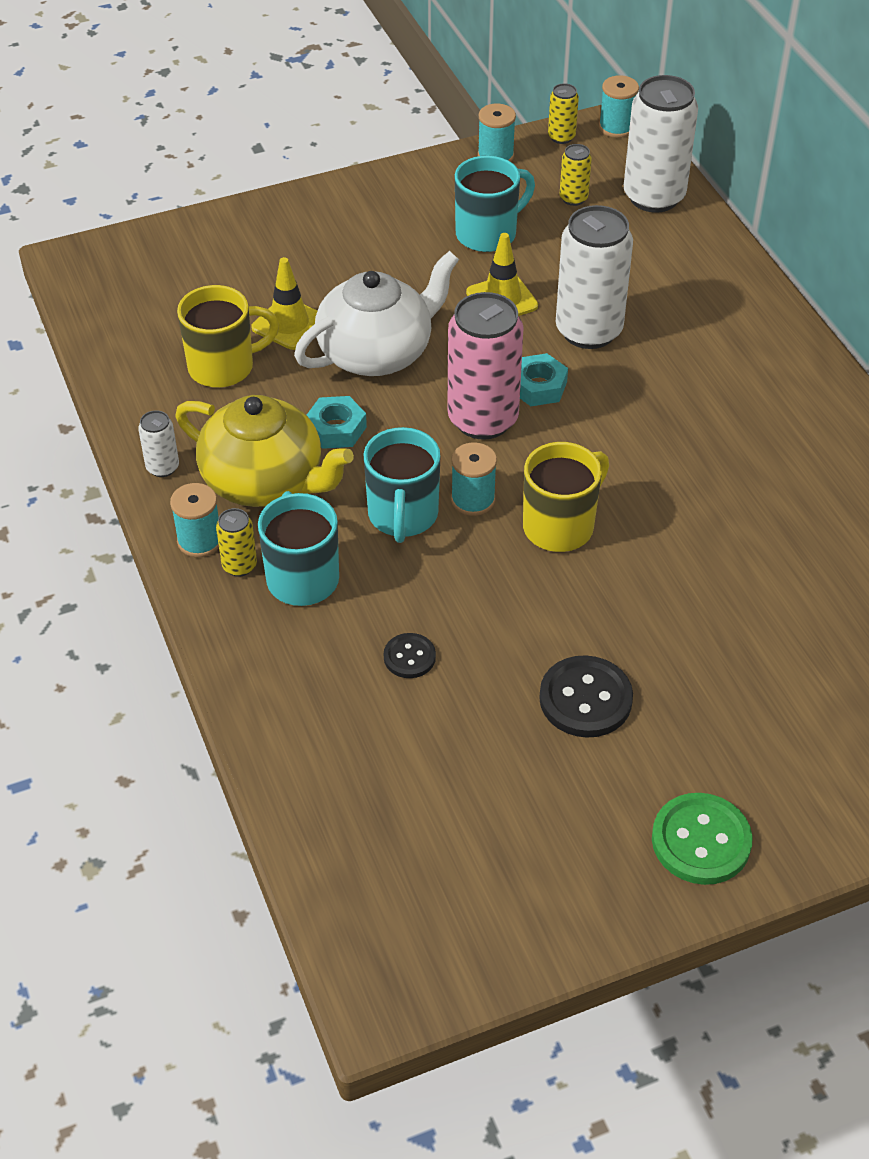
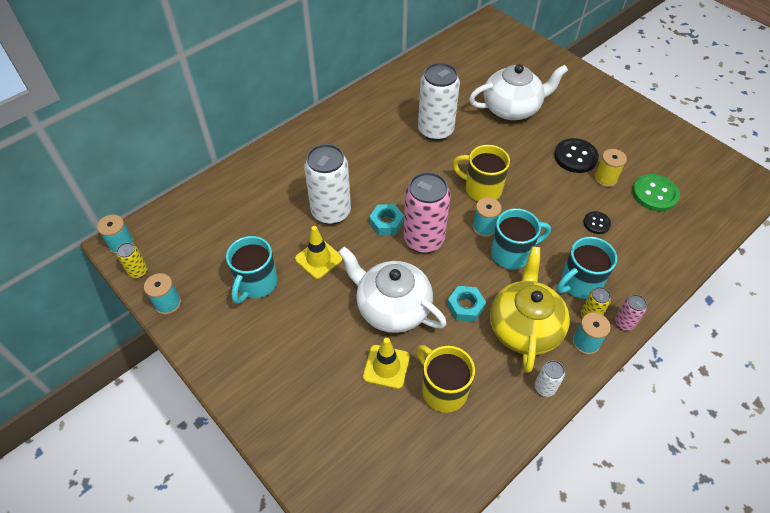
camera: 110 degrees left, 5 degrees up
turquoise mug [455,156,535,252] -> turquoise mug turned 105 degrees counterclockwise [226,236,278,304]
yellow can [560,144,592,206] -> none
white can [624,75,698,213] -> white can moved to [418,63,460,141]
green button [652,793,753,885] -> green button moved to [632,174,680,211]
none -> white teapot [469,64,568,120]
none -> yellow spool [594,149,627,187]
none -> pink can [615,294,647,331]

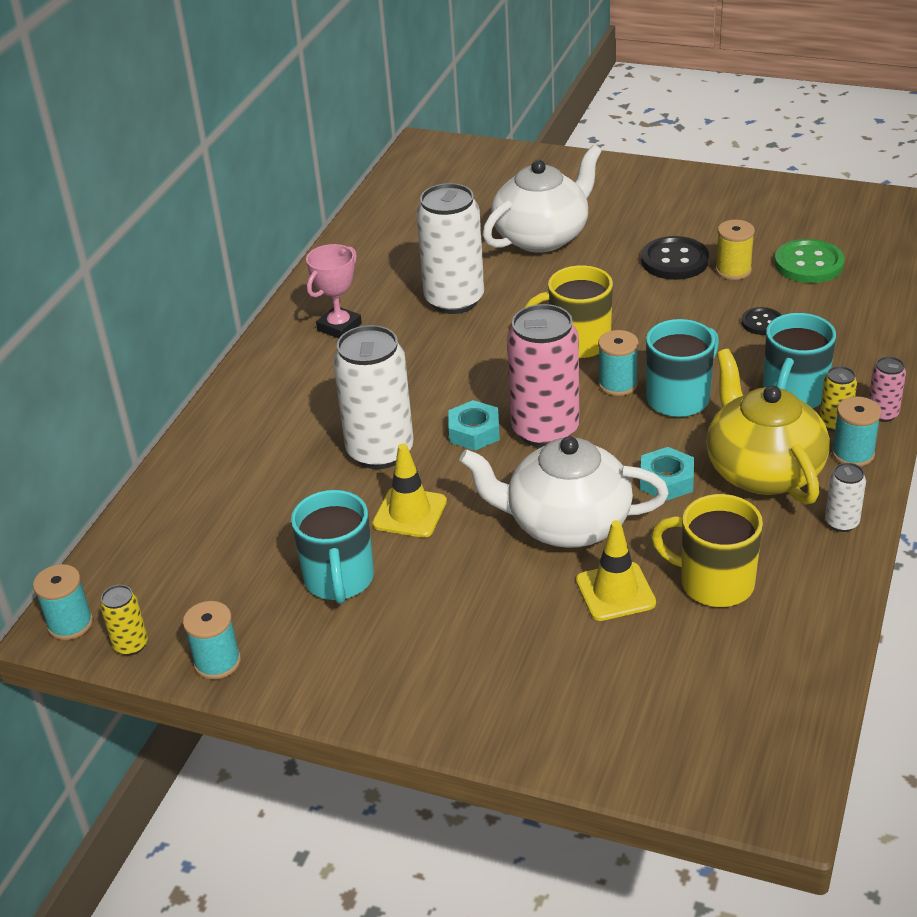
camera: 25 degrees left, 15 degrees down
none -> pink trophy [306,244,362,338]

